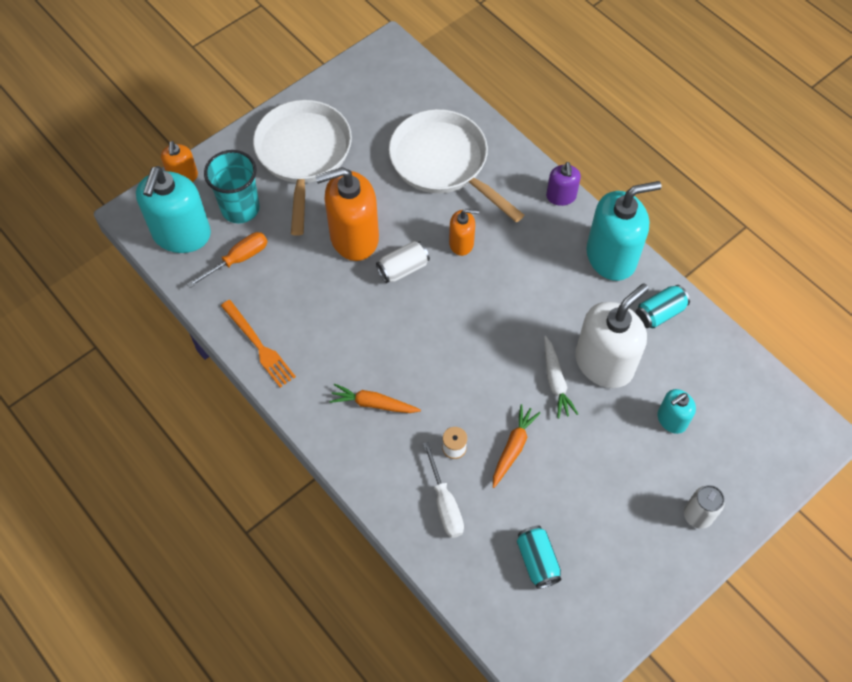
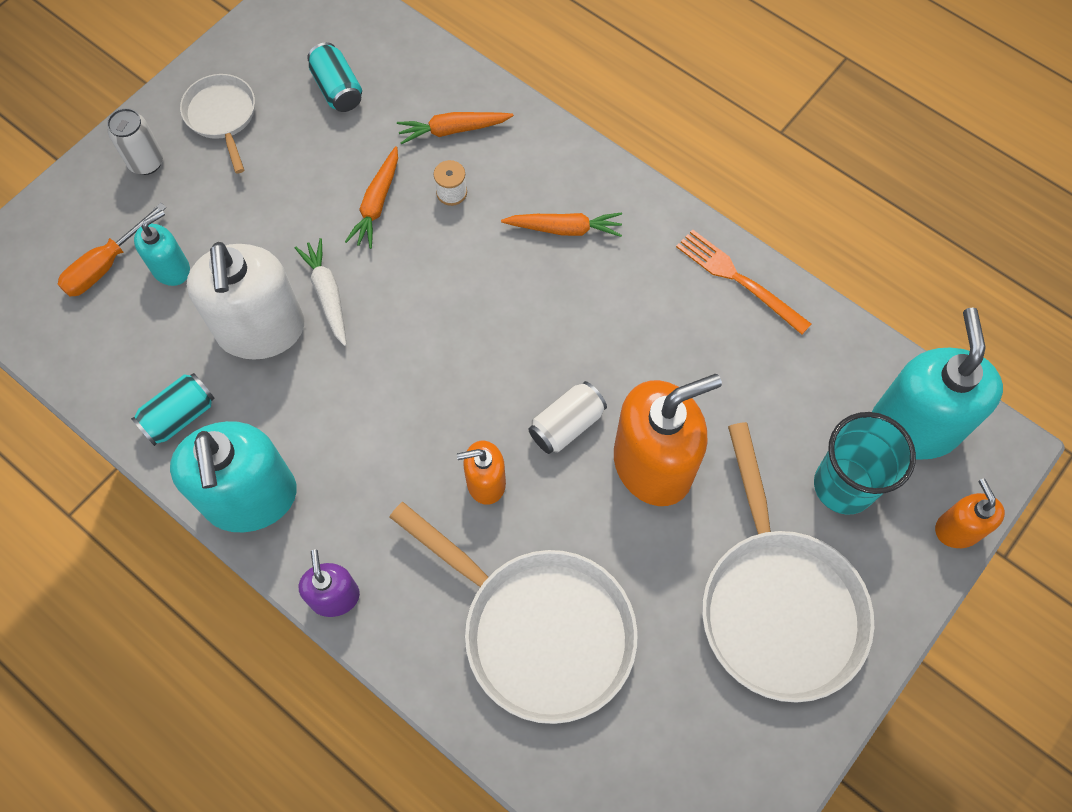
camera: 170 degrees right, 5 degrees up
orange screwdriver [187,232,267,288] -> orange screwdriver moved to [58,203,166,297]
white screwdriver [423,442,464,538] -> orange carrot [397,112,514,144]
white soap dispenser [575,283,649,388] -> white soap dispenser turned 45 degrees counterclockwise [187,242,305,360]
turquoise soap dispenser [586,181,661,281] -> turquoise soap dispenser turned 75 degrees counterclockwise [170,421,297,532]
none -> white pan [180,74,255,174]

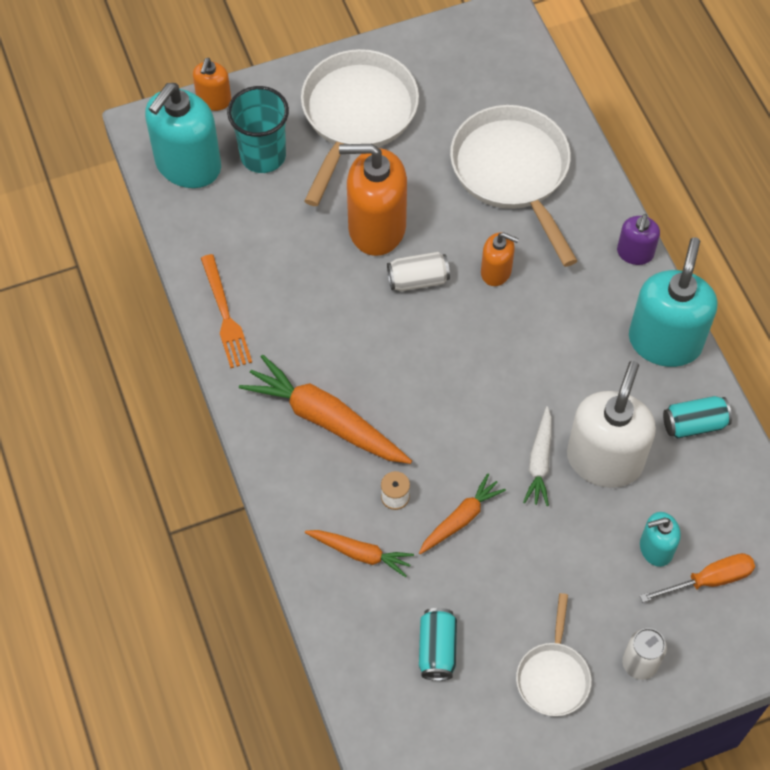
camera: 150 degrees left, 5 degrees down
orange carrot [501,212,622,237] -> orange carrot [239,354,412,464], size x1.77

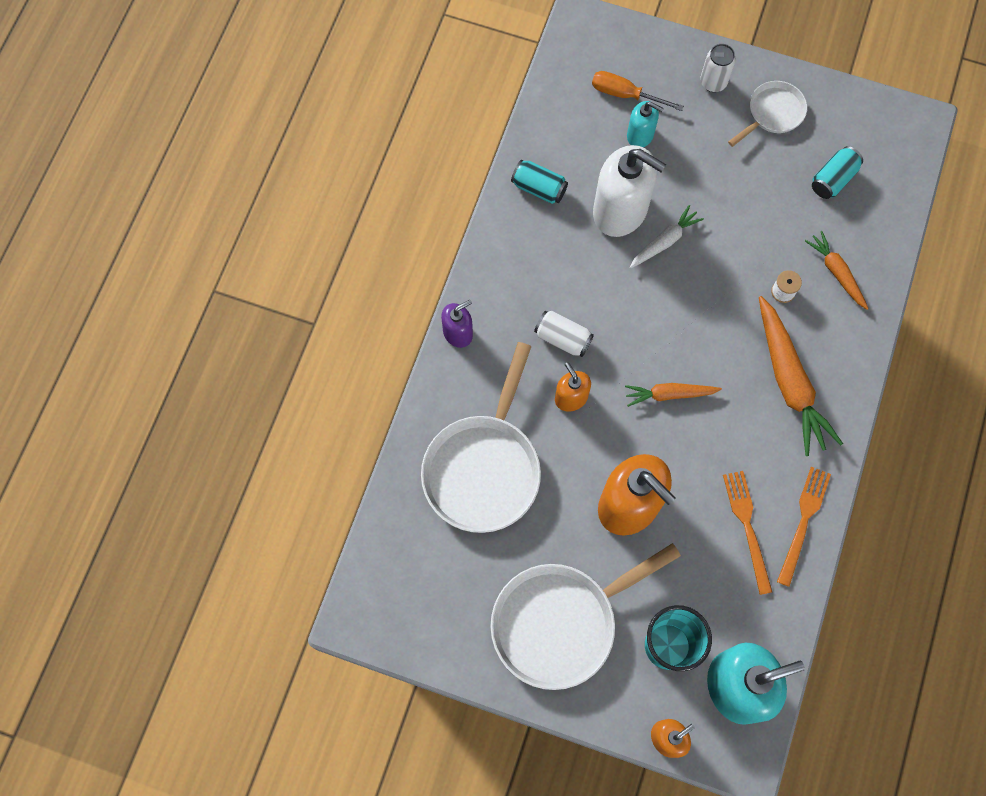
camera: 140 degrees left, 10 degrees up
white can [387,252,450,291] -> white can moved to [534,311,594,357]
orange carrot [419,474,506,554] -> orange carrot moved to [625,383,722,407]
white soap dispenser [567,361,656,488] -> white soap dispenser turned 120 degrees counterclockwise [593,145,666,237]
turquoise soap dispenser [629,237,717,367] -> none
none -> orange fork [723,471,772,595]

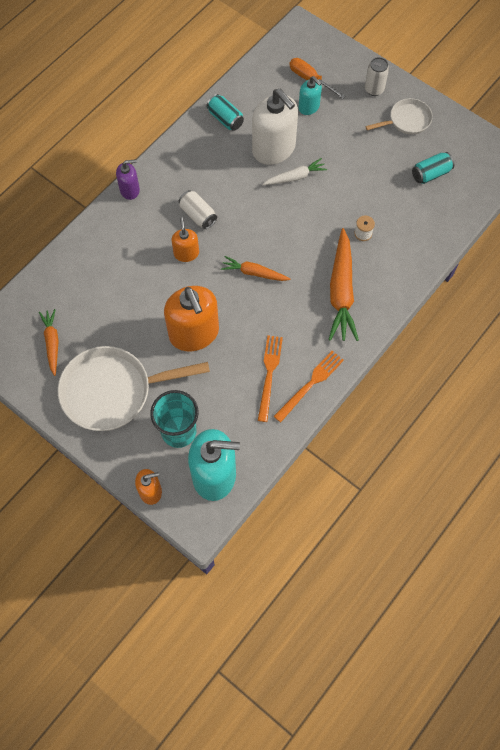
camera: 20 degrees right, 5 degrees down
white pan [421,342,541,533] -> none
orange carrot [805,231,869,310] -> orange carrot moved to [39,309,59,376]

